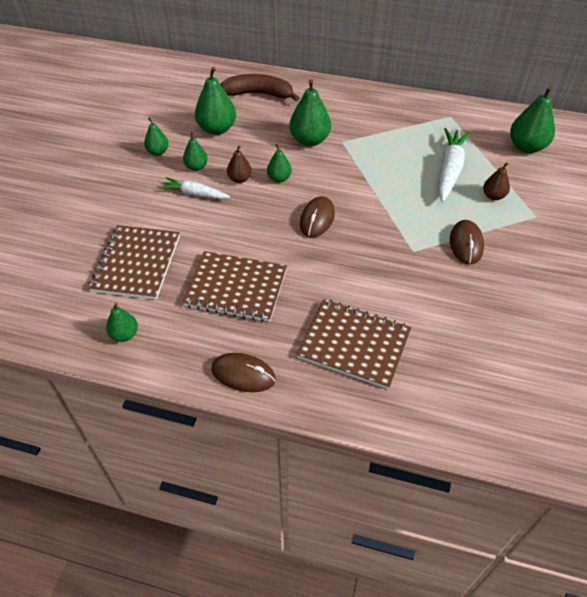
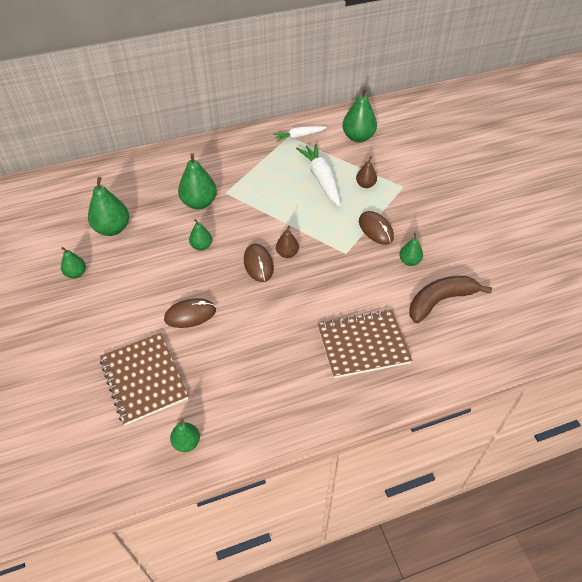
camera: 35 degrees left, 0 degrees up
white carrot [159,177,230,199] -> white carrot moved to [273,126,327,142]
brown notebook [182,251,287,322] -> none
green pear [183,132,208,171] -> green pear moved to [399,233,423,266]
brown mouse [211,353,276,392] -> brown mouse moved to [164,298,216,328]
brown banana [220,74,299,102] -> brown banana moved to [409,276,492,323]
brown pear [227,145,252,183] -> brown pear moved to [276,226,299,258]

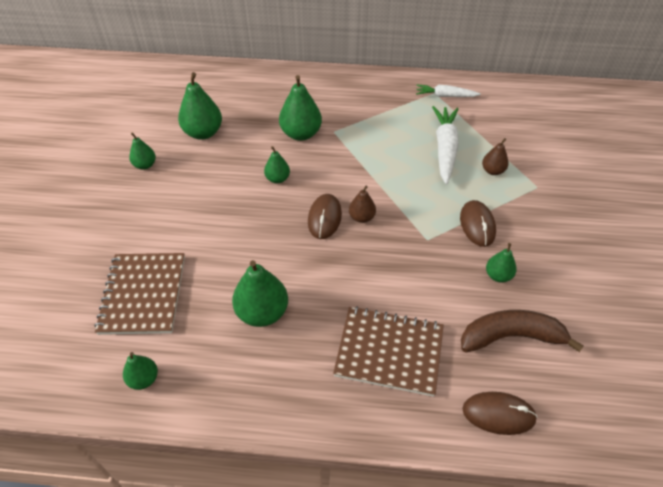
camera: 25 degrees right, 0 degrees up
brown mouse [164,298,216,328] -> brown mouse moved to [462,392,538,435]
green pear [342,87,377,143] -> green pear moved to [232,260,288,327]

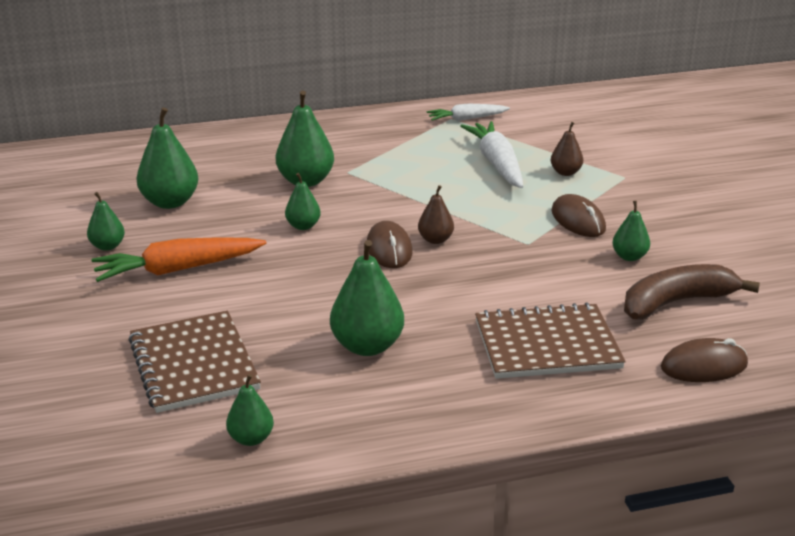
camera: 20 degrees left, 20 degrees down
none -> orange carrot [91,237,267,282]

